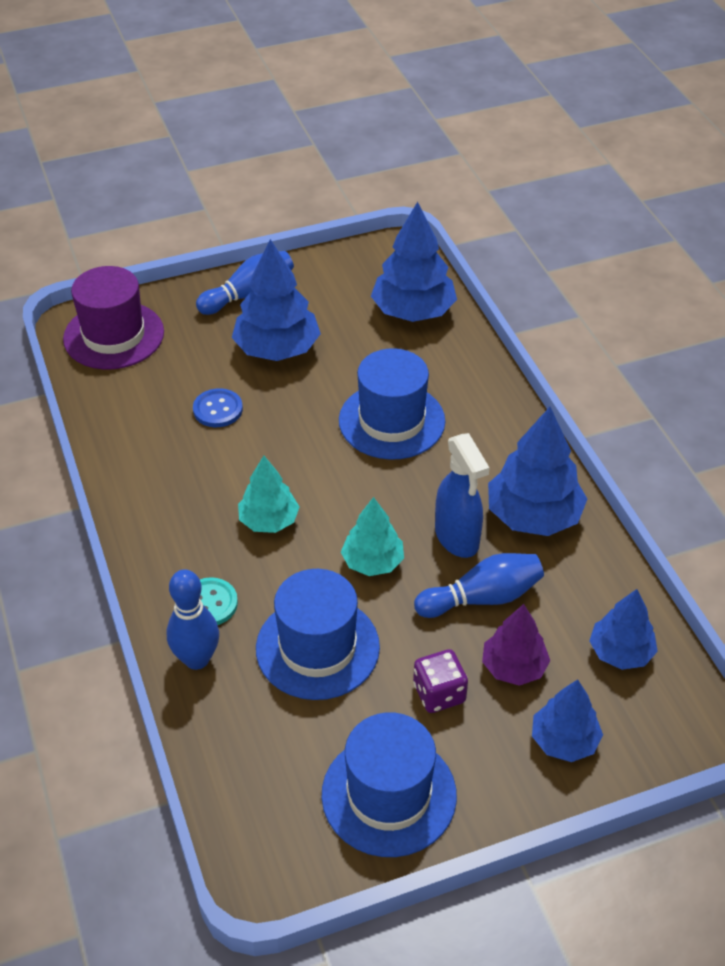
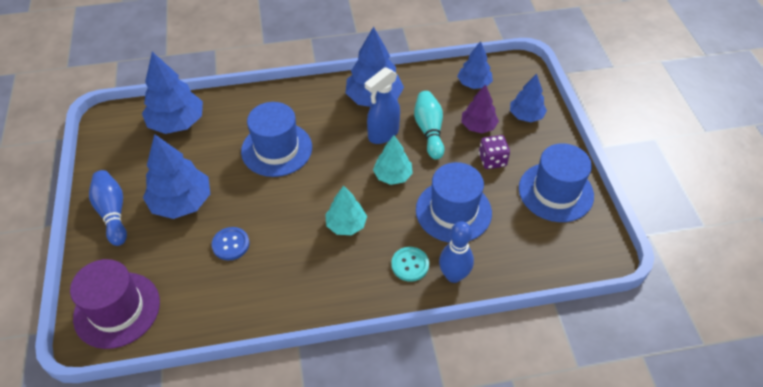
camera: 80 degrees left, 5 degrees up
blue bowling pin [414,553,544,618] -> turquoise bowling pin [414,91,445,160]
blue spray bottle [435,433,490,558] -> blue spray bottle turned 150 degrees clockwise [365,67,400,144]

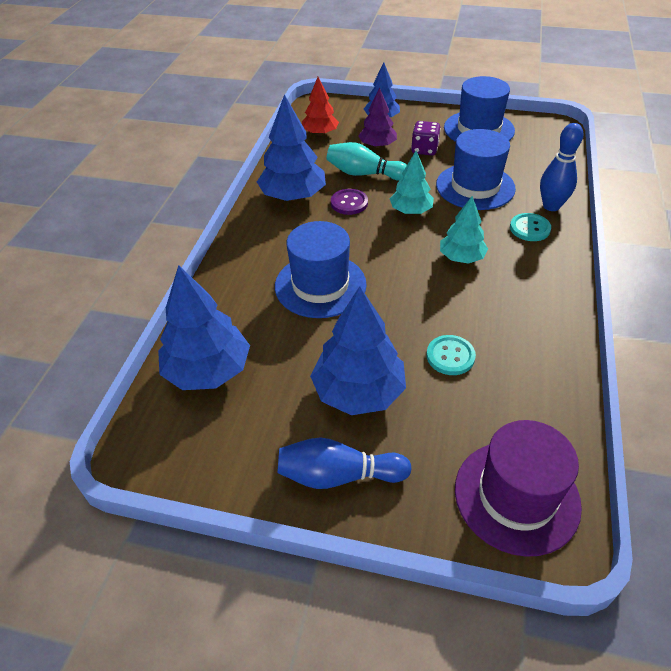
camera: 65 degrees left, 5 degrees down
blue button [212,227,250,260] -> turquoise button [427,335,476,375]
blue spray bottle [365,67,400,144] -> purple button [331,189,368,215]
blue tree [457,41,493,89] -> red tree [302,77,339,136]

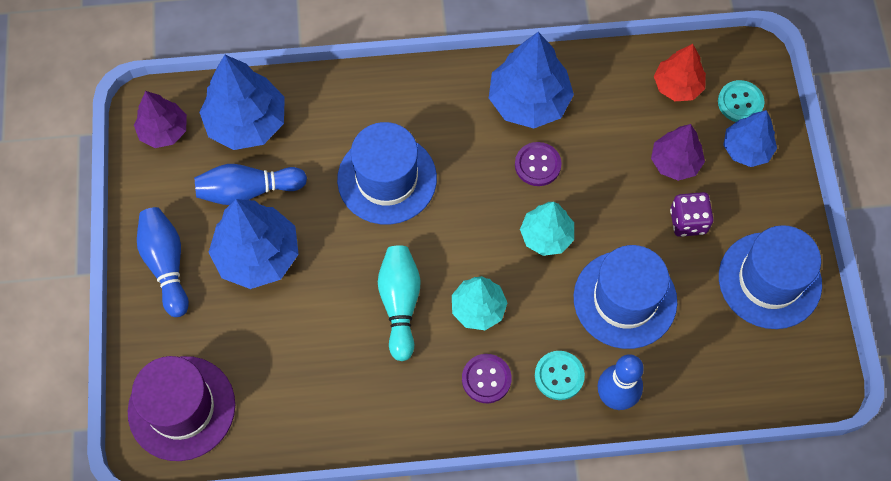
camera: 70 degrees right, 20 degrees up
turquoise bowling pin [326,142,407,181] -> turquoise bowling pin moved to [378,246,421,361]
turquoise button [427,335,476,375] -> turquoise button moved to [718,80,764,122]
none -> purple tree [134,91,187,148]
none -> blue bowling pin [194,164,307,205]
none -> purple button [462,354,512,403]

